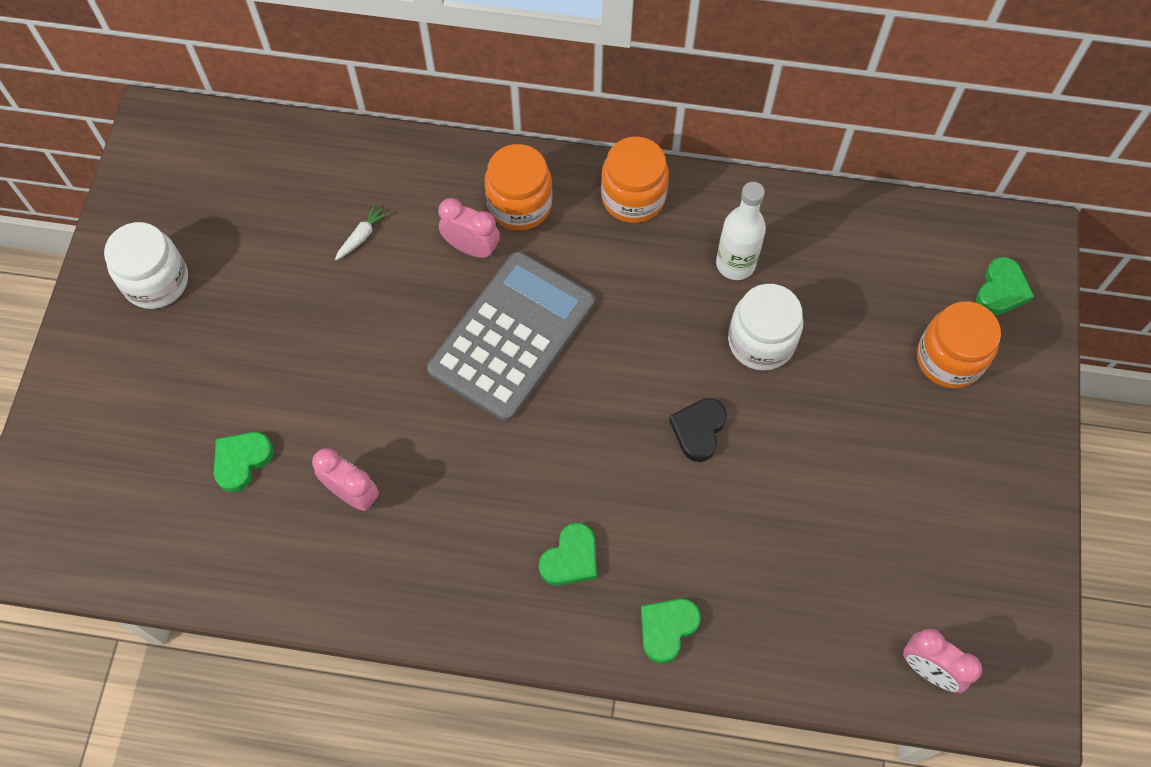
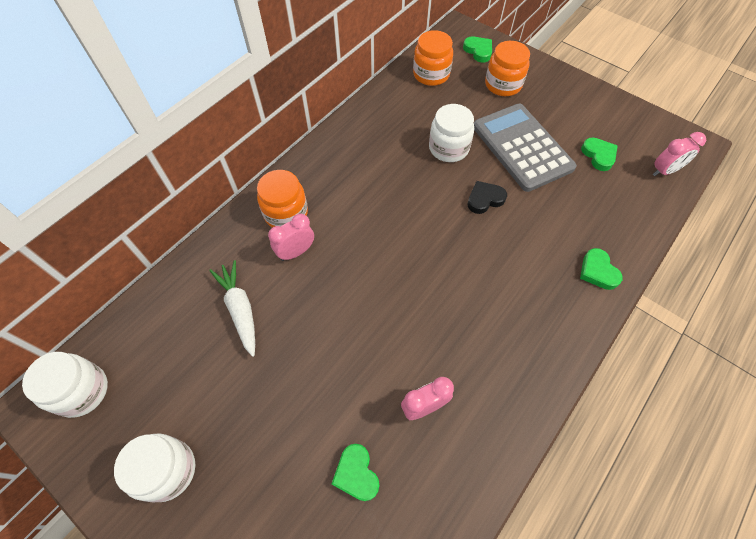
camera: 60 degrees left, 5 degrees down
white carrot [335,203,389,260] -> white carrot [209,260,255,357], size x1.93
grey calculator [427,251,595,422] -> grey calculator moved to [474,104,577,192]
green heart [539,523,597,586] -> green heart moved to [581,137,617,171]
orange jar [601,137,669,223] -> orange jar moved to [413,30,453,86]
black heart [669,398,727,462] -> black heart turned 105 degrees clockwise [468,181,507,214]
white bottle [716,182,766,280] -> none
none -> white jar [22,352,108,418]

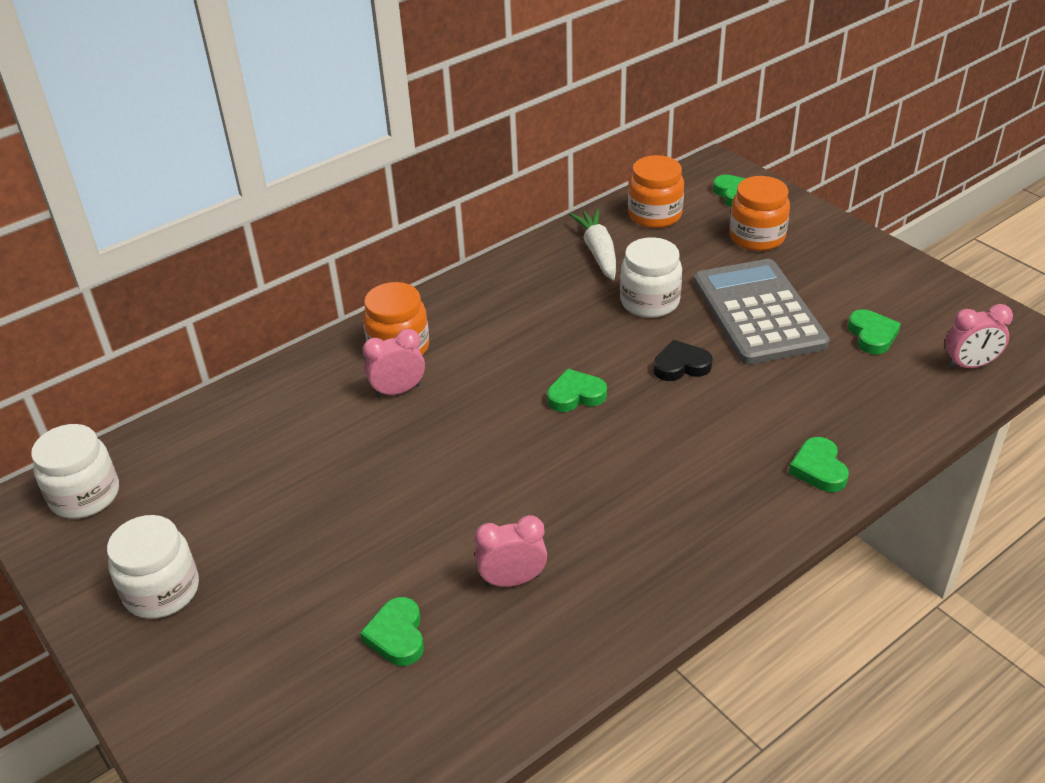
camera: 15 degrees right, 20 degrees down
white carrot [209,260,255,357] -> white carrot moved to [569,209,616,280]
none -> green heart [547,369,607,412]

